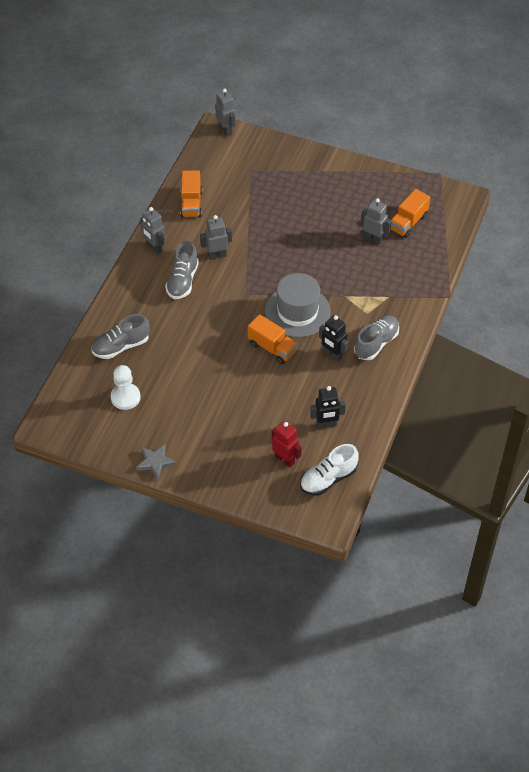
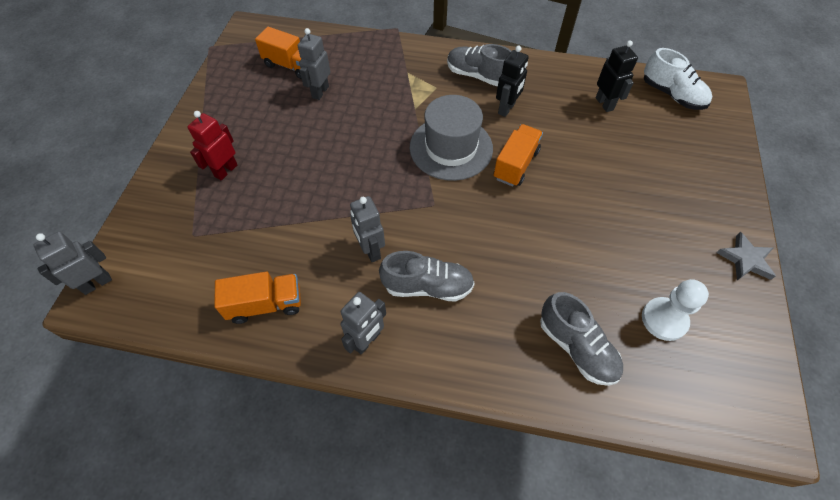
camera: 100 degrees left, 5 degrees up
red robot [272,421,302,467] -> red robot moved to [188,111,238,181]

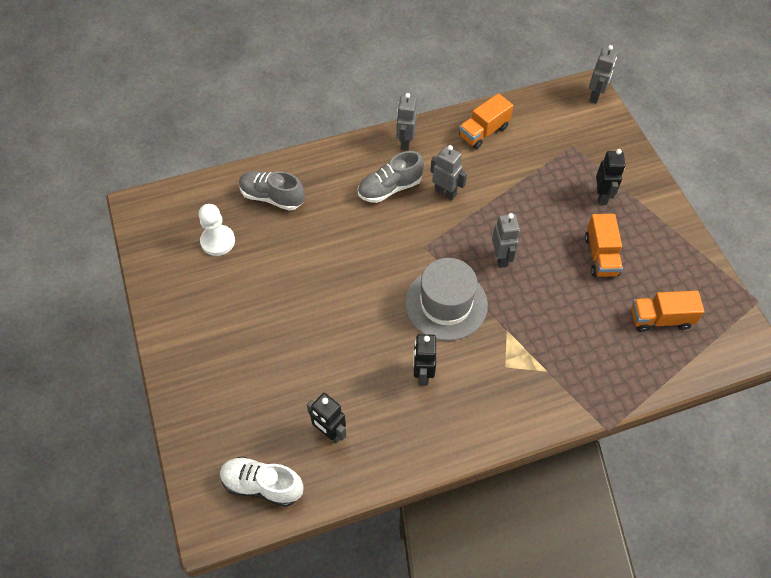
camera: 150 degrees right, 0 degrees up
red robot [188,111,238,181] -> black robot [596,149,625,205]
grey robot [298,28,330,100] -> grey robot moved to [492,213,520,268]
grey shoe [447,44,511,86] -> none
orange truck [494,124,543,187] -> orange truck moved to [585,214,623,277]
grey star [716,232,776,280] -> none

